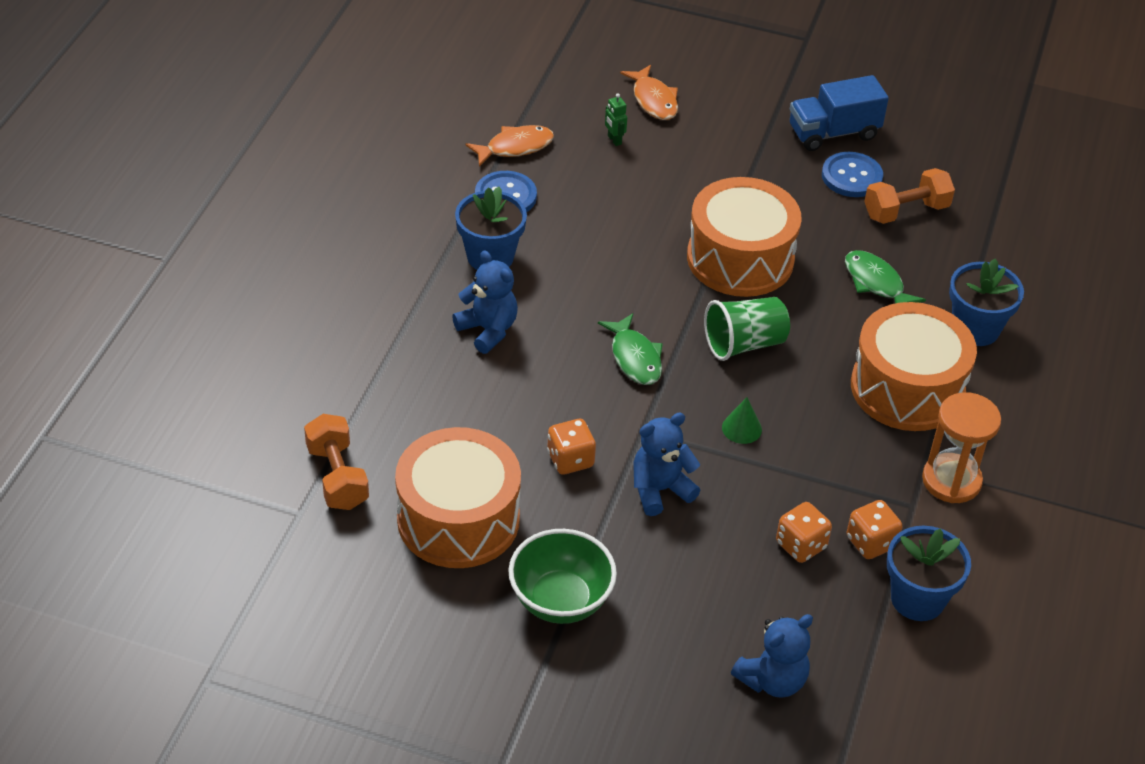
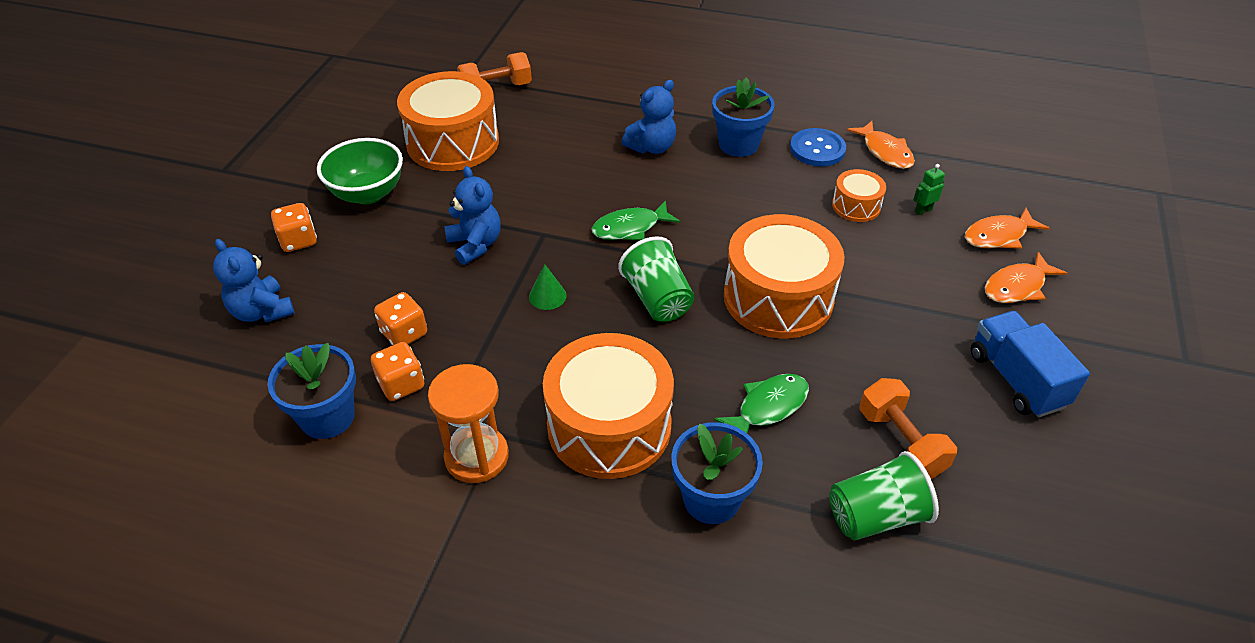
camera: 90 degrees right, 0 degrees up
orange dice [547,419,596,475] -> orange dice moved to [271,203,317,252]
blue button [822,152,883,197] -> none
none -> green cup [829,451,939,541]
none -> orange drum [832,169,886,222]
none -> orange fish [985,252,1067,303]

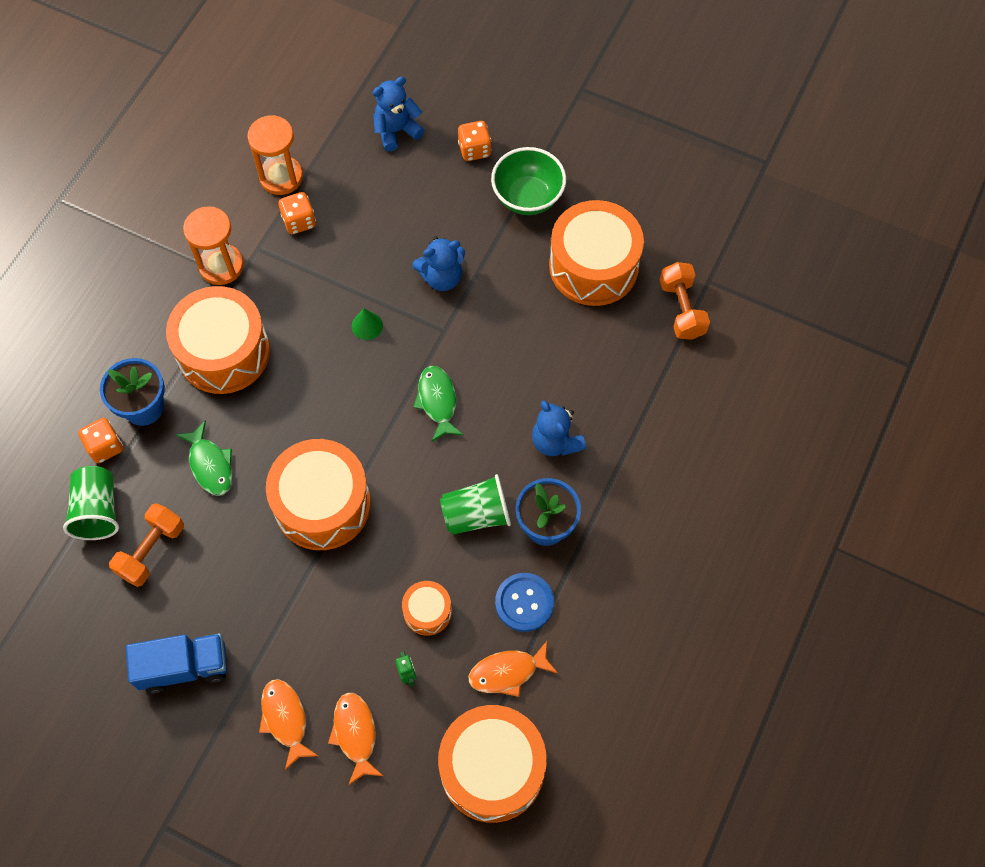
camera: 100 degrees right, 20 degrees up
blue flower pot [267,343,356,439] -> orange hourglass [247,115,303,195]
orange dice [374,292,427,345] -> orange dice moved to [78,418,123,463]
green cup [618,236,694,322] -> green cup moved to [440,474,511,535]
orange dumbbell [859,378,957,479] -> orange dumbbell turned 45 degrees counterclockwise [109,503,184,587]
none -> orange drum [438,705,547,823]

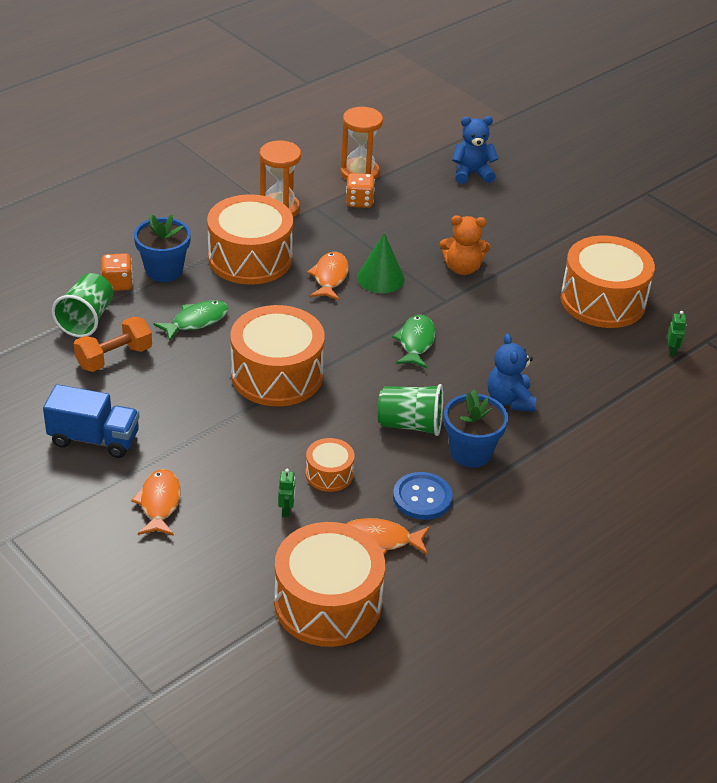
camera: 20 degrees right, 25 degrees down
green fish [176,420,232,496] -> green fish turned 120 degrees counterclockwise [153,300,229,342]
orange fish [328,693,383,785] -> orange fish moved to [307,252,349,300]
green cone [352,308,383,340] -> green cone [357,233,405,293], size x1.63
blue teddy bear [412,237,465,291] -> orange teddy bear [440,215,490,275]
orange dice [458,121,491,161] -> none
green bowl [491,147,566,215] -> none
orange dumbbell [660,262,710,340] -> green robot [668,311,687,356]

